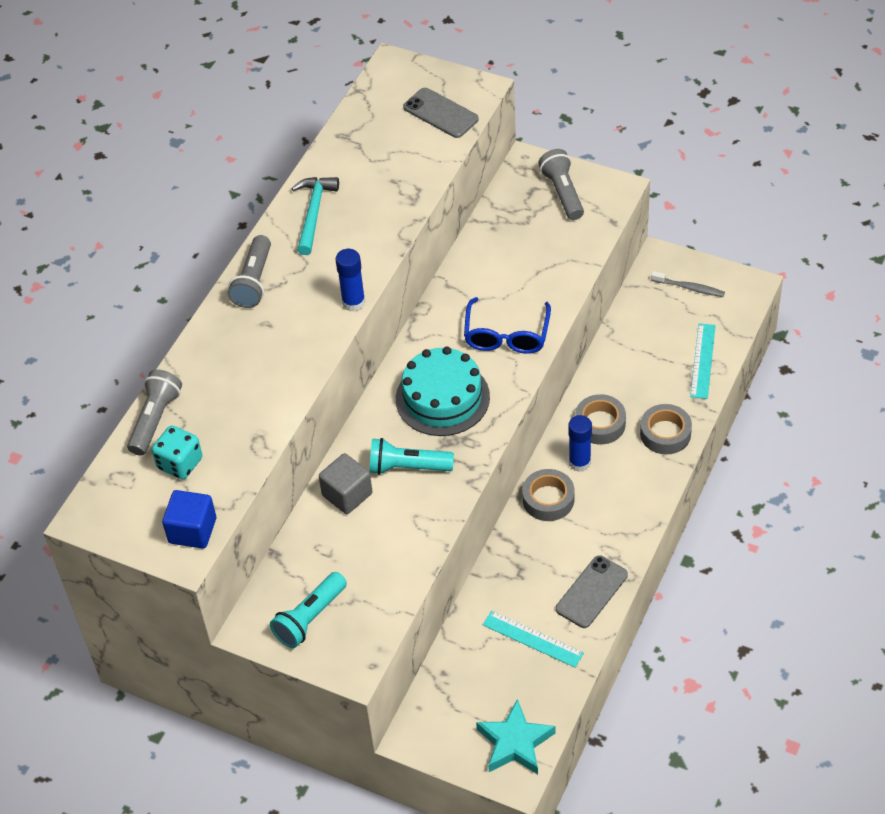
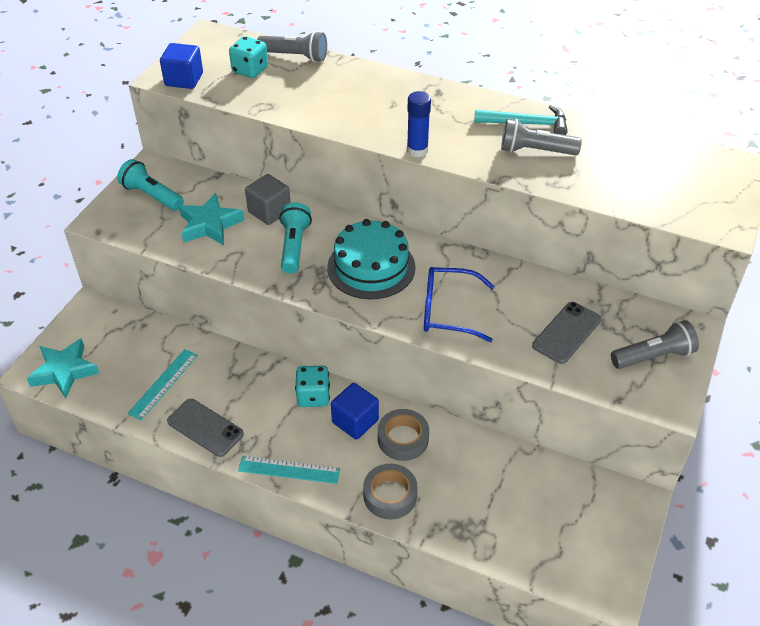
camera: 85 degrees right, 5 degrees down
grey flashlight [228,235,271,308] -> grey flashlight moved to [501,118,582,155]
grey phone [403,88,479,138] -> grey phone moved to [532,302,601,364]
grey tape [522,469,574,521] -> turquoise dice [295,366,330,407]
blue glue stick [568,415,592,472] -> blue cube [331,383,379,440]
grey toothbrush [651,271,725,297] -> none
turquoise ruler [690,323,716,399] -> turquoise ruler moved to [238,456,340,484]
none -> turquoise star [179,193,244,245]

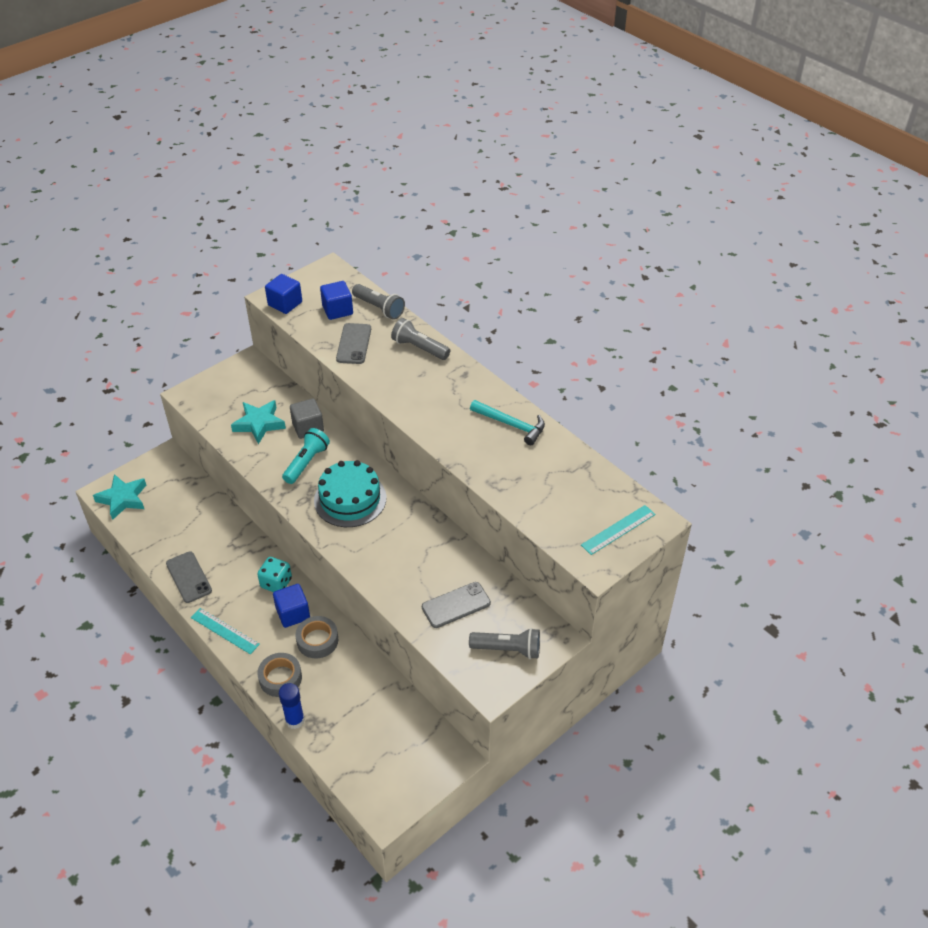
camera: 25 degrees right, 0 degrees up
turquoise flashlight [117,159,184,211] -> none
turquoise ruler [127,349,198,420] -> turquoise ruler moved to [581,505,656,555]
turquoise dice [229,36,268,78] -> blue cube [320,281,353,320]
blue glue stick [407,91,431,157] -> blue glue stick moved to [279,683,305,729]
blue glasses [424,267,494,342] -> none
grey flashlight [501,118,582,155] -> grey flashlight moved to [391,318,450,360]
none -> grey phone [336,323,371,364]

